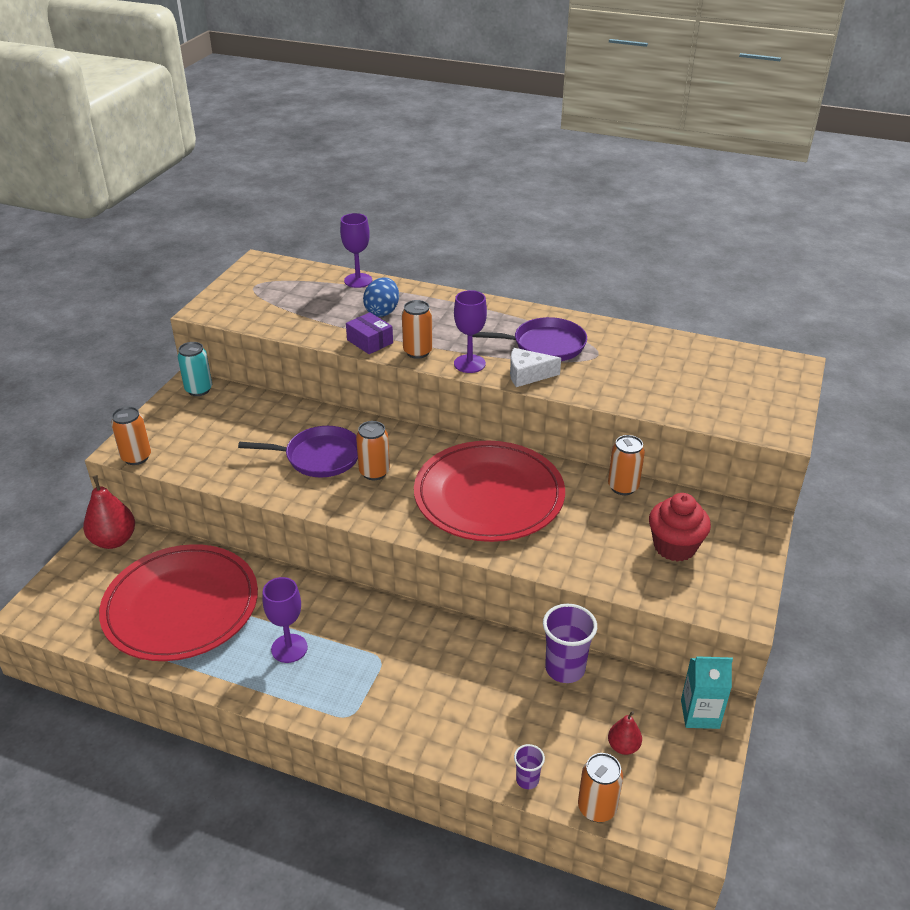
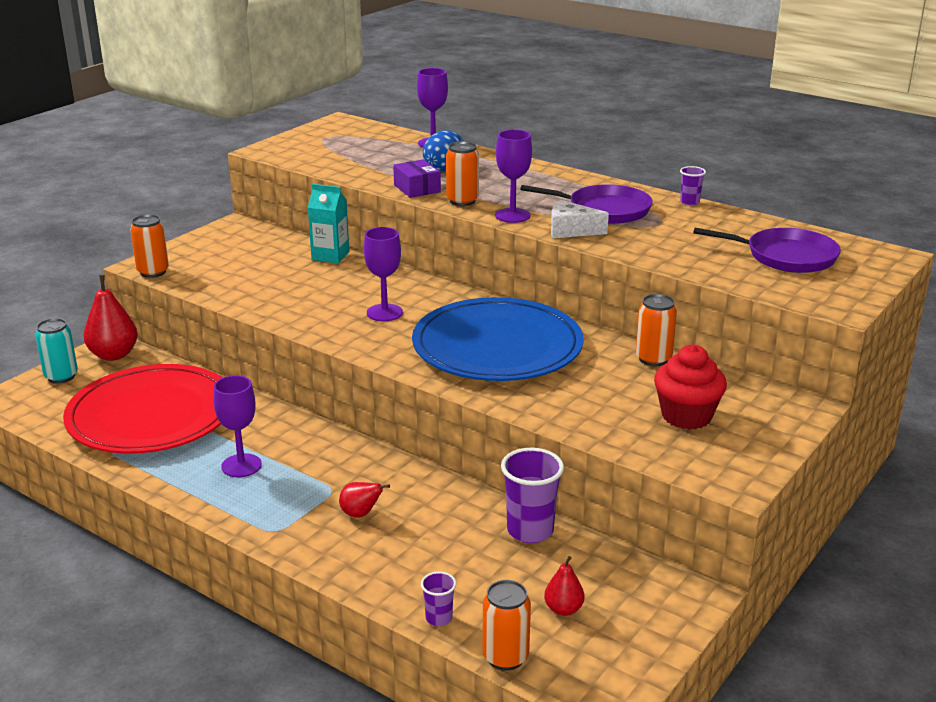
camera: 15 degrees right, 10 degrees down
turquoise can [178,342,212,396] -> turquoise can moved to [35,318,78,384]
purple pan [238,426,358,477] -> purple pan moved to [693,228,841,273]
orange can [356,421,390,480] -> purple goblet [364,227,403,321]
red plate [414,441,565,542] -> blue plate [412,297,584,381]
turquoise carton [681,656,733,729] -> turquoise carton moved to [307,184,349,263]
none -> red pear [339,482,390,518]
none -> purple cup [680,166,706,205]

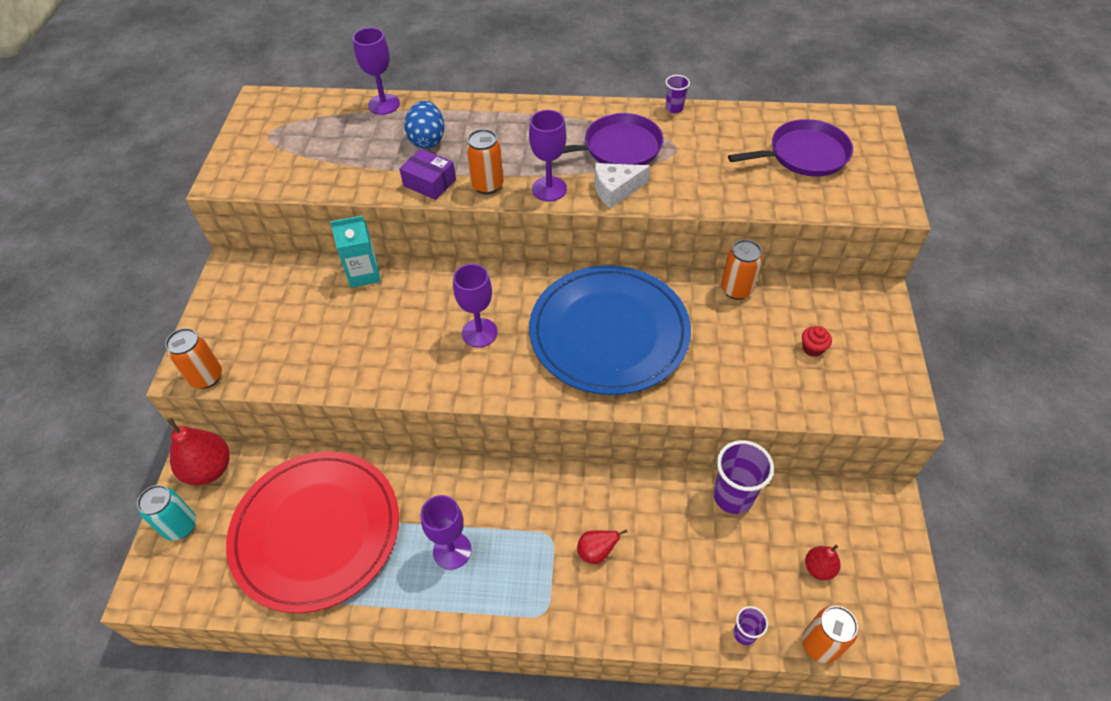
camera: 30 degrees left, 25 degrees up
red cupcake [654,345,727,430] -> red cupcake [802,326,832,357], size x0.48

